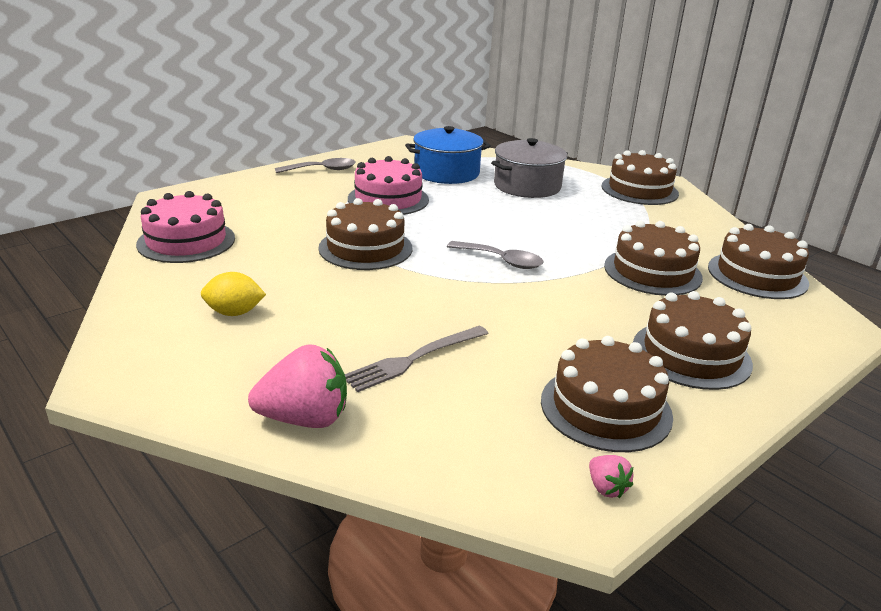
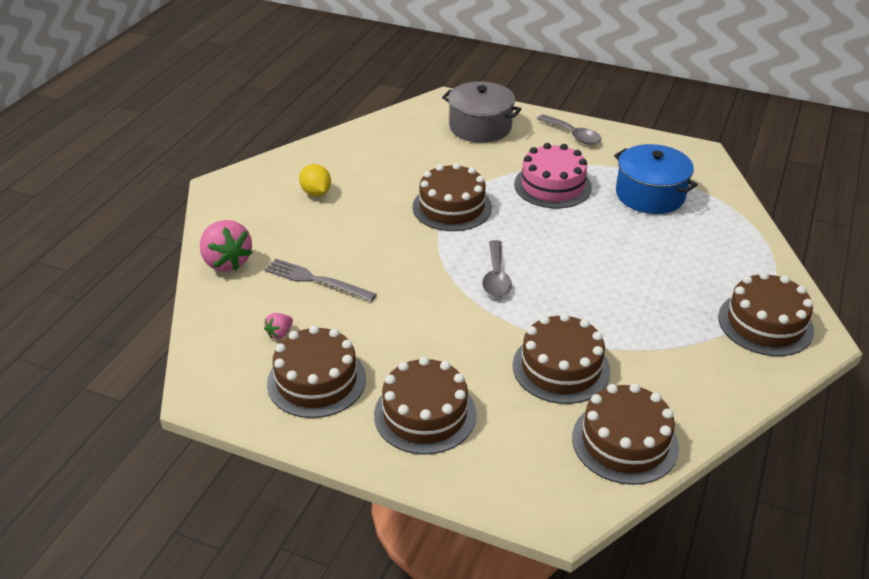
camera: 65 degrees right, 10 degrees up
pink cake [136,191,235,263] -> none
grey pot [491,138,568,198] -> grey pot moved to [442,81,521,143]
pink strawberry [589,455,634,498] -> pink strawberry moved to [264,313,293,339]

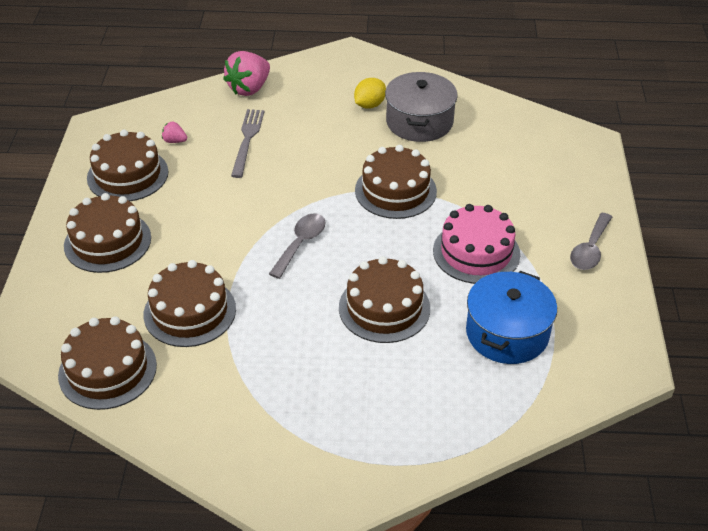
camera: 70 degrees right, 5 degrees up
grey pot [442,81,521,143] -> grey pot moved to [385,72,458,142]
grey spoon [482,240,512,297] -> grey spoon turned 135 degrees clockwise [269,213,326,279]
brown cake [718,272,814,356] -> brown cake moved to [339,256,430,343]

